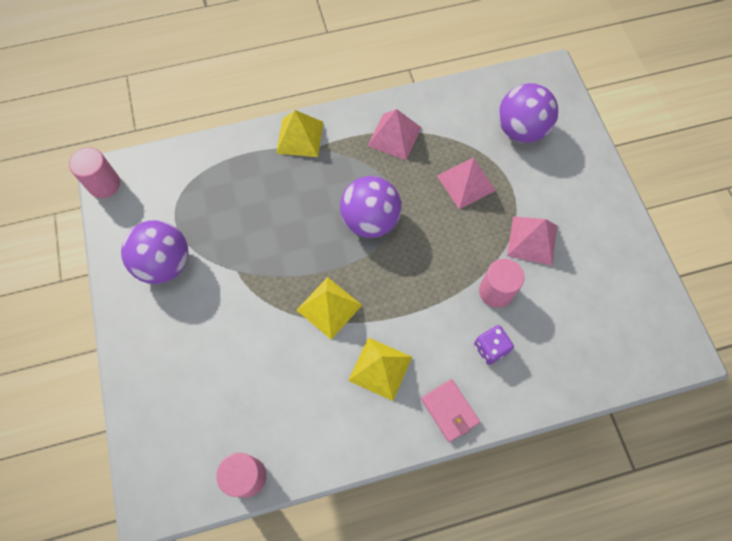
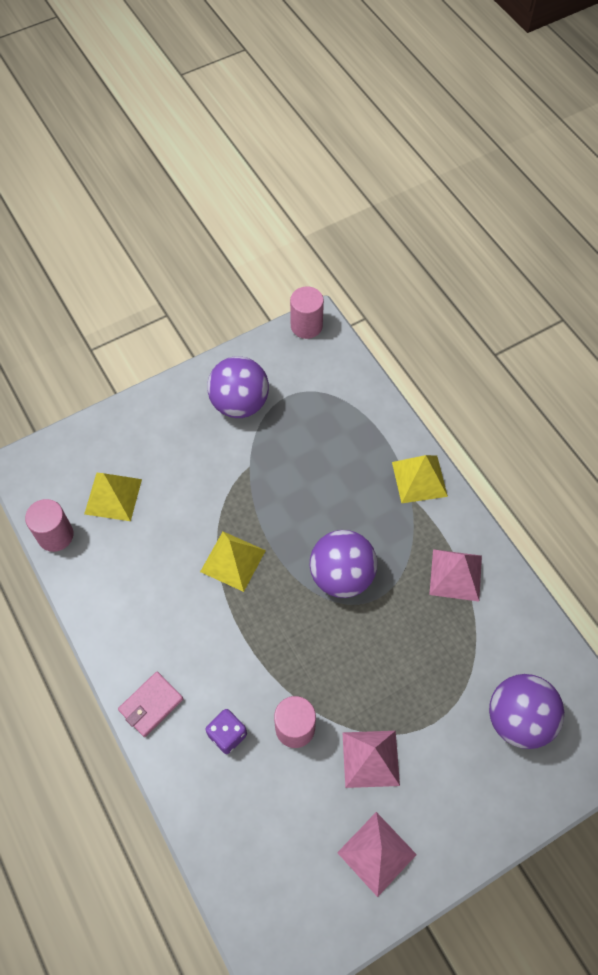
camera: 75 degrees right, 5 degrees down
yellow pyramid [348,337,412,401] -> yellow pyramid moved to [84,473,142,521]
pink pyramid [437,158,496,209] -> pink pyramid moved to [337,812,417,897]

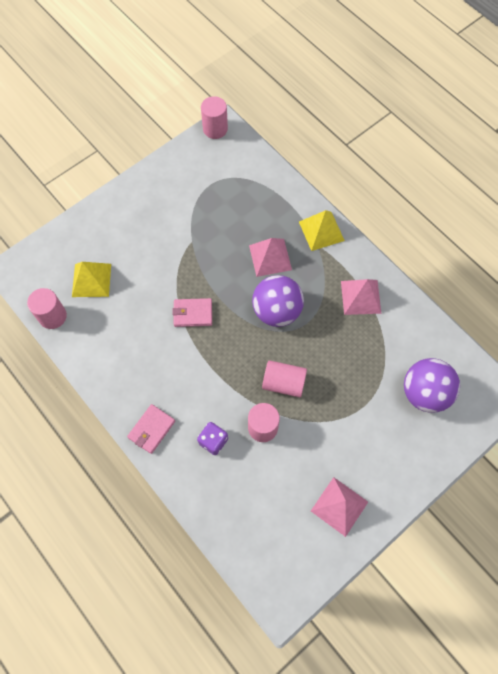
camera: 10 degrees left, 5 degrees up
yellow pyramid [200,532,266,592] -> pink wallet [172,298,212,327]
purple ball [207,356,269,418] -> none
pink pyramid [342,731,400,788] -> pink pyramid moved to [249,238,292,277]
none -> pink cylinder [262,360,307,397]

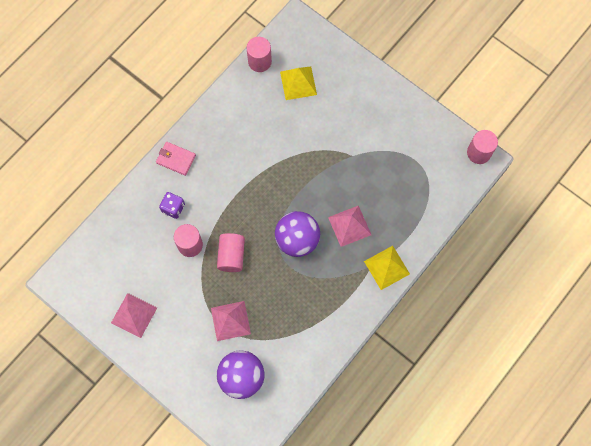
camera: 80 degrees right, 5 degrees up
pink wallet [172,298,212,327] -> none
pink pyramid [341,279,381,315] -> pink pyramid moved to [211,301,251,341]

